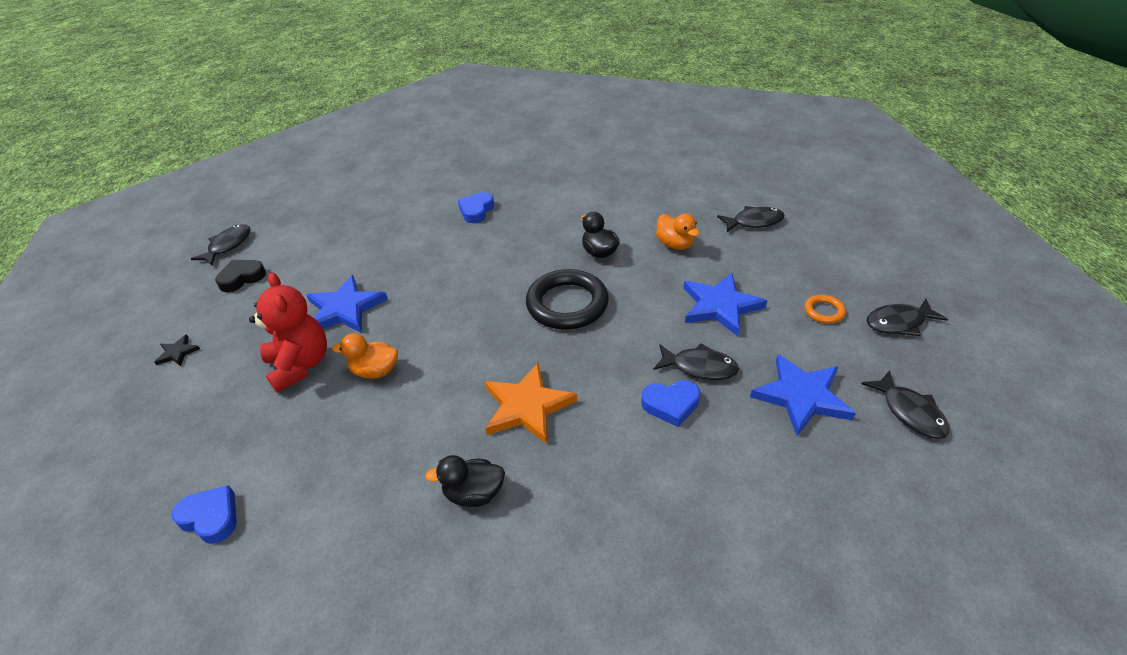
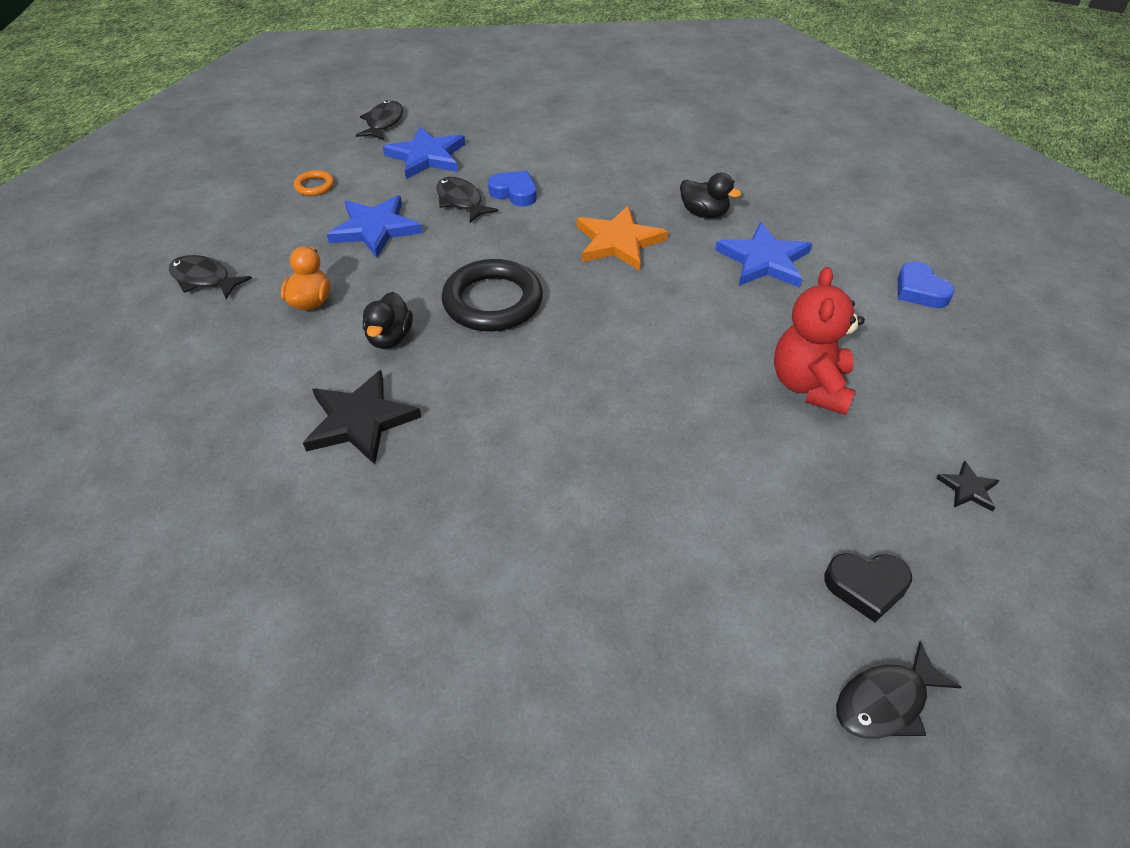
camera: 145 degrees left, 5 degrees up
blue star [307,275,388,333] -> blue star moved to [715,222,812,288]
orange duck [332,333,398,379] -> none
blue heart [458,192,494,223] -> none
black fish [867,299,948,336] -> none
none -> black star [303,370,421,464]

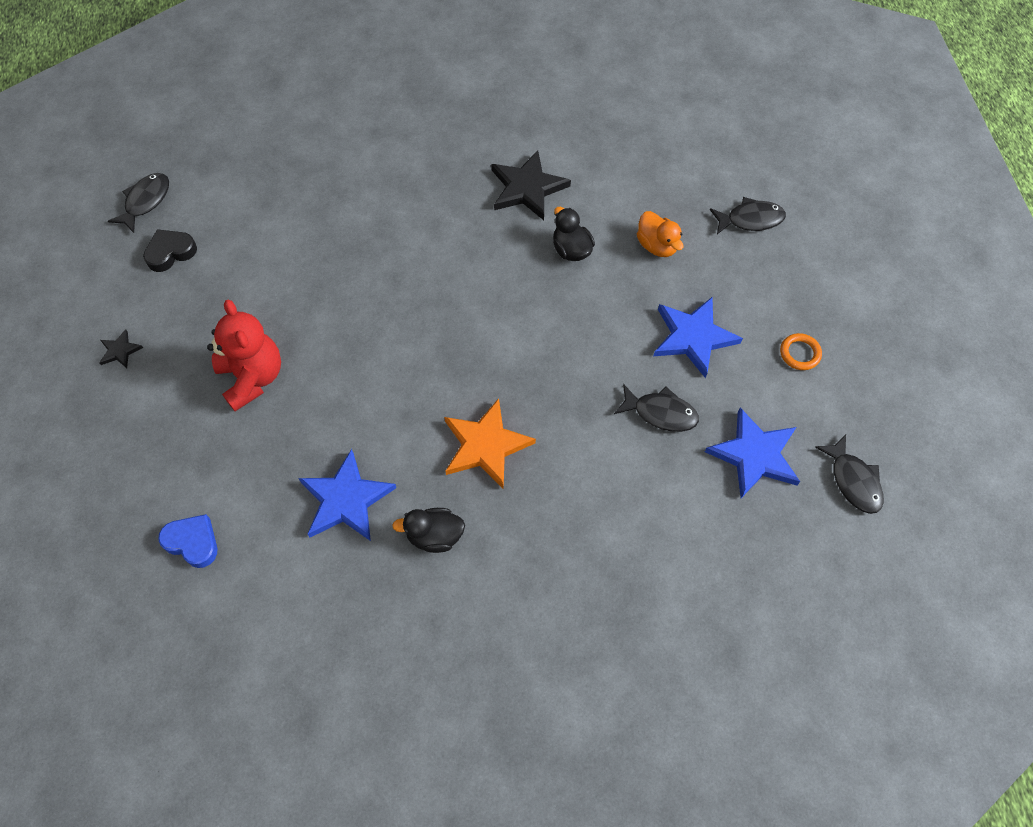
camera: 145 degrees right, 15 degrees up
black ring [442,259,543,332] -> none
blue heart [488,171,537,206] -> none

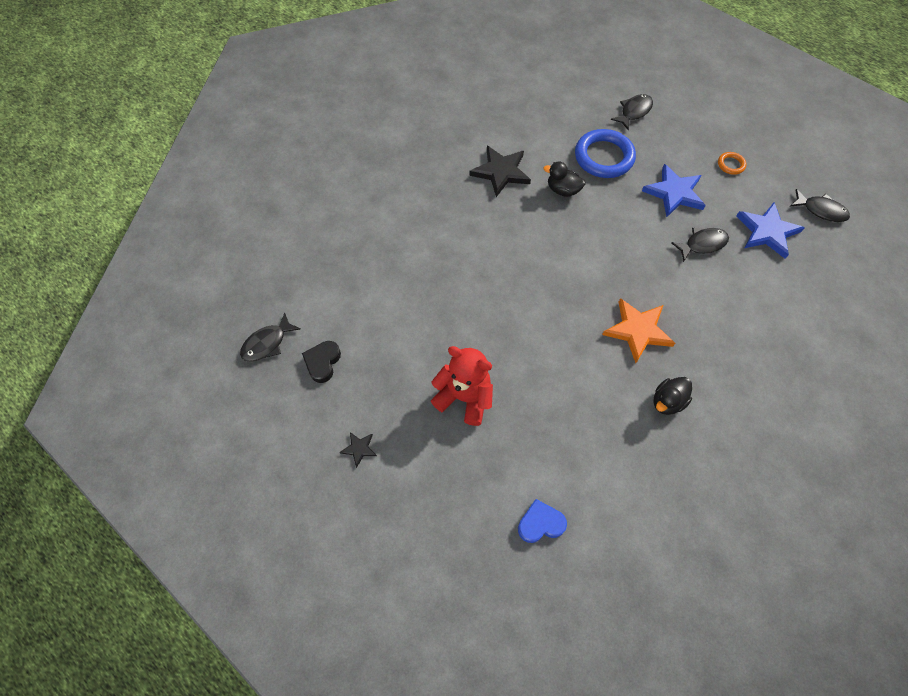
camera: 40 degrees left, 0 degrees up
black fish [108,173,169,233] -> black fish turned 120 degrees counterclockwise [240,312,301,362]
blue star [298,449,396,541] -> none
orange duck [637,211,684,257] -> blue ring [575,129,636,178]

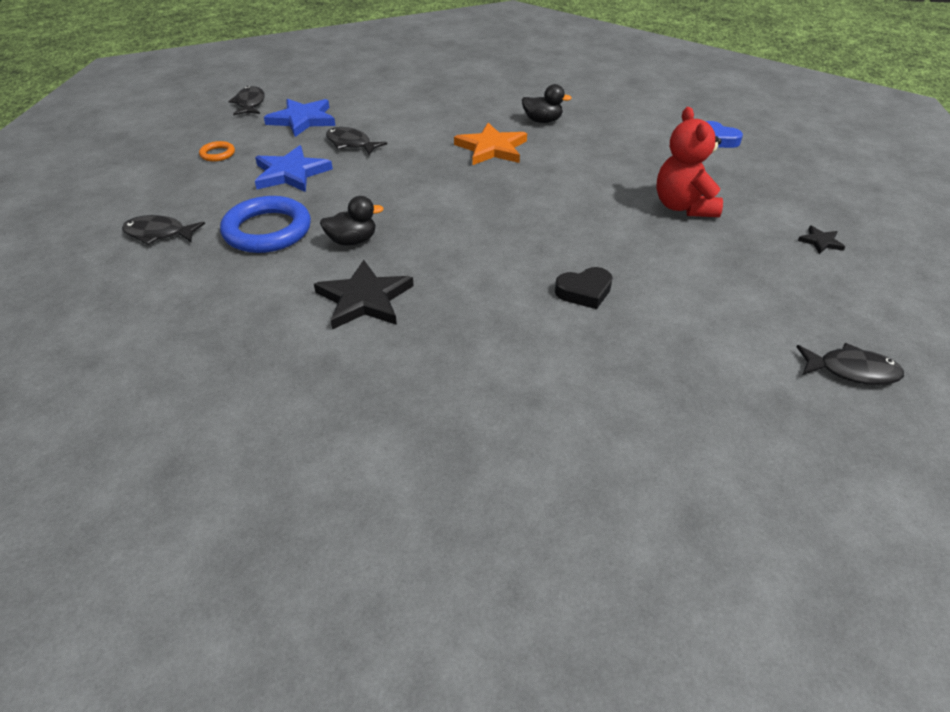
camera: 125 degrees left, 20 degrees down
black heart [302,341,341,383] -> black heart moved to [555,267,613,309]
black duck [543,162,585,197] -> black duck turned 90 degrees counterclockwise [320,196,384,246]

